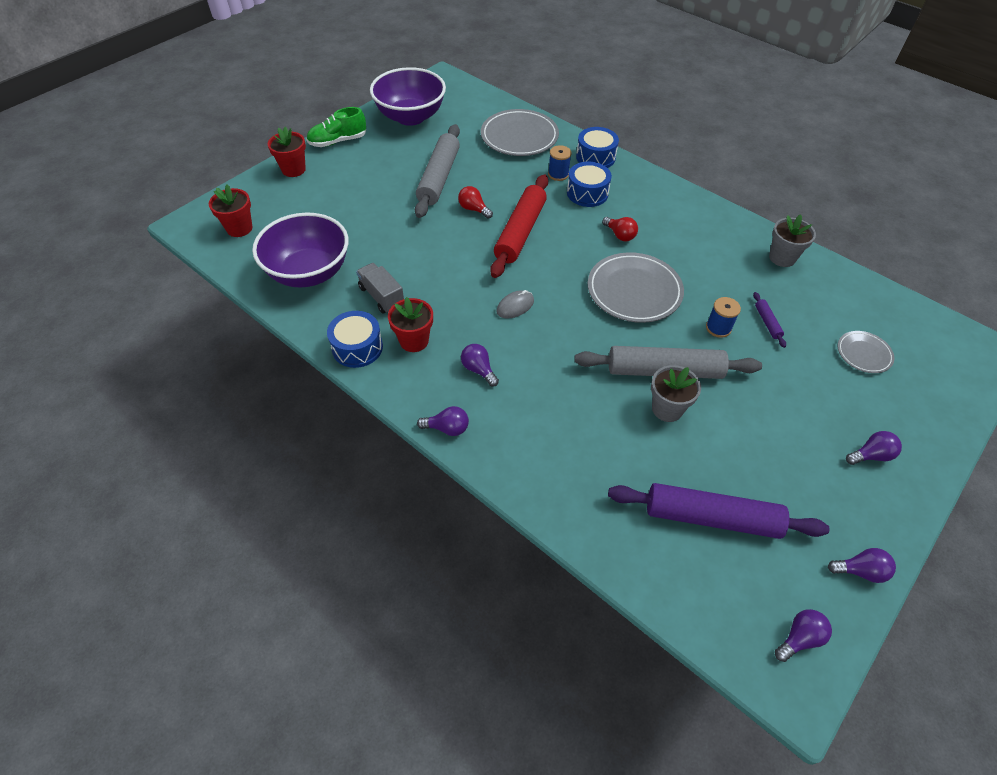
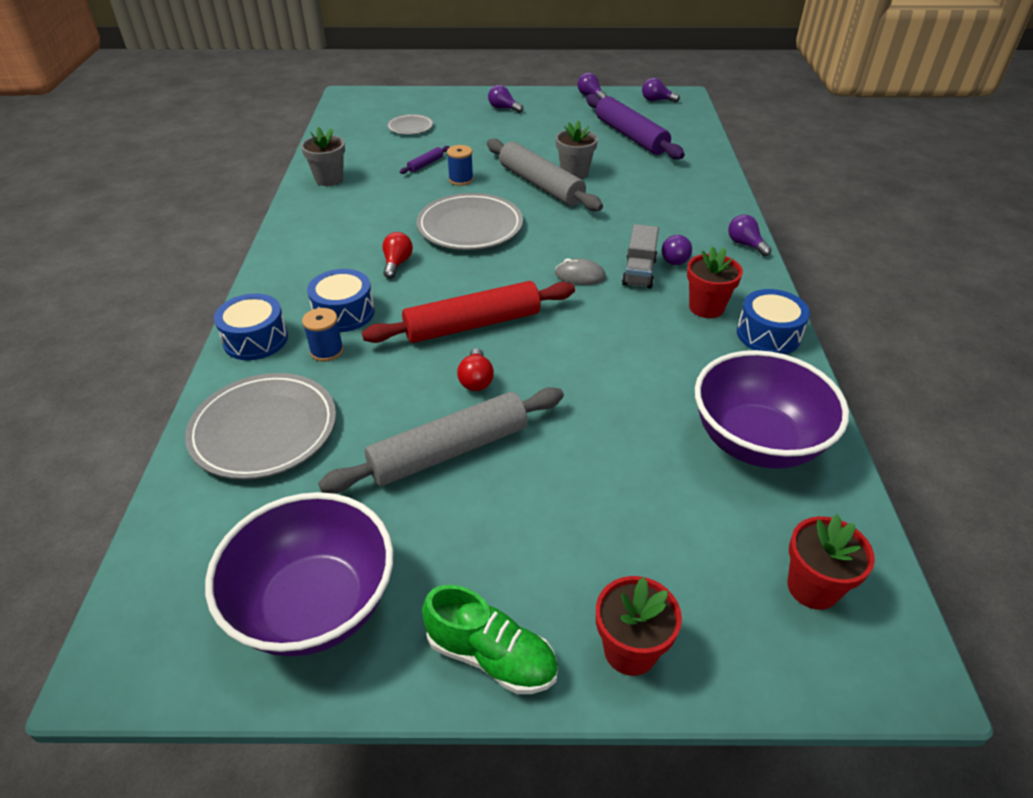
camera: 130 degrees left, 10 degrees down
grey truck [356,263,404,313] -> grey truck moved to [622,224,659,289]

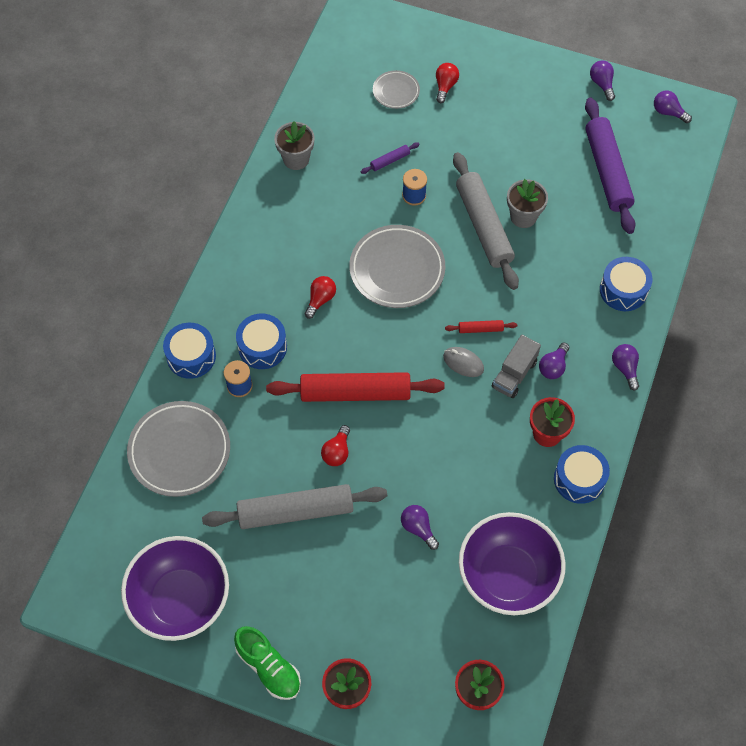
camera: 20 degrees right, 20 degrees up
purple light bulb [488,85,523,113] -> purple light bulb moved to [401,505,439,550]
none -> red light bulb [436,63,459,103]
none -> red rolling pin [445,320,517,333]
none -> blue drum [600,257,652,311]

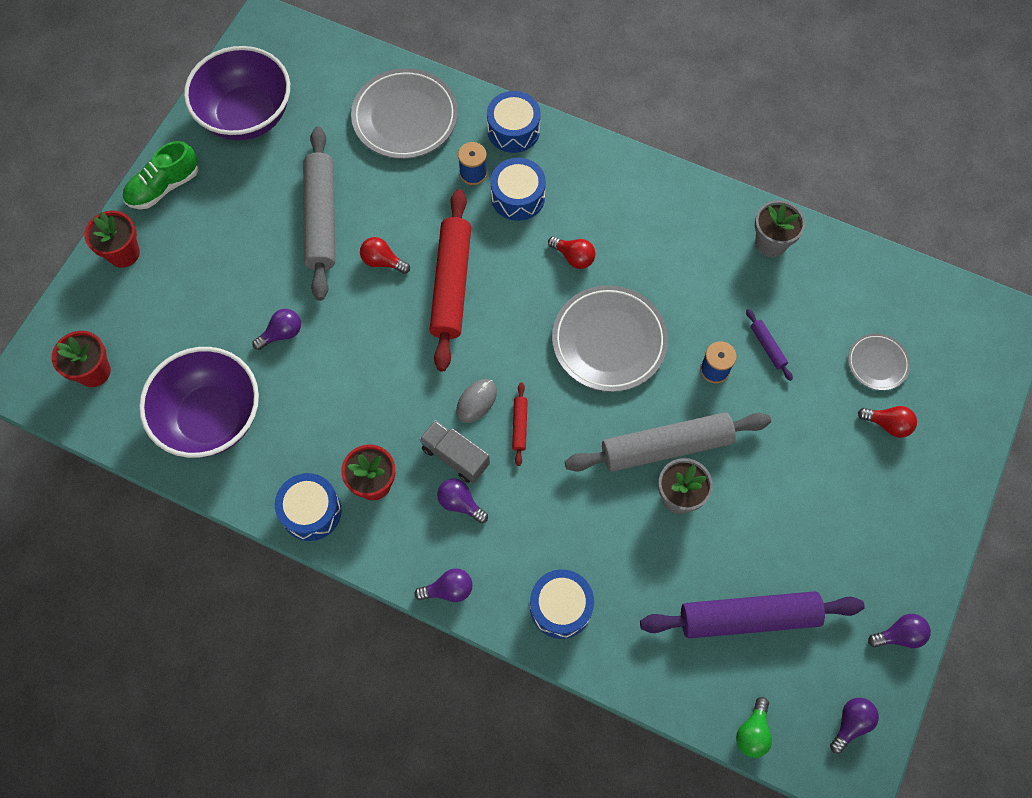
camera: 95 degrees right, 5 degrees up
none -> green light bulb [736,697,772,758]

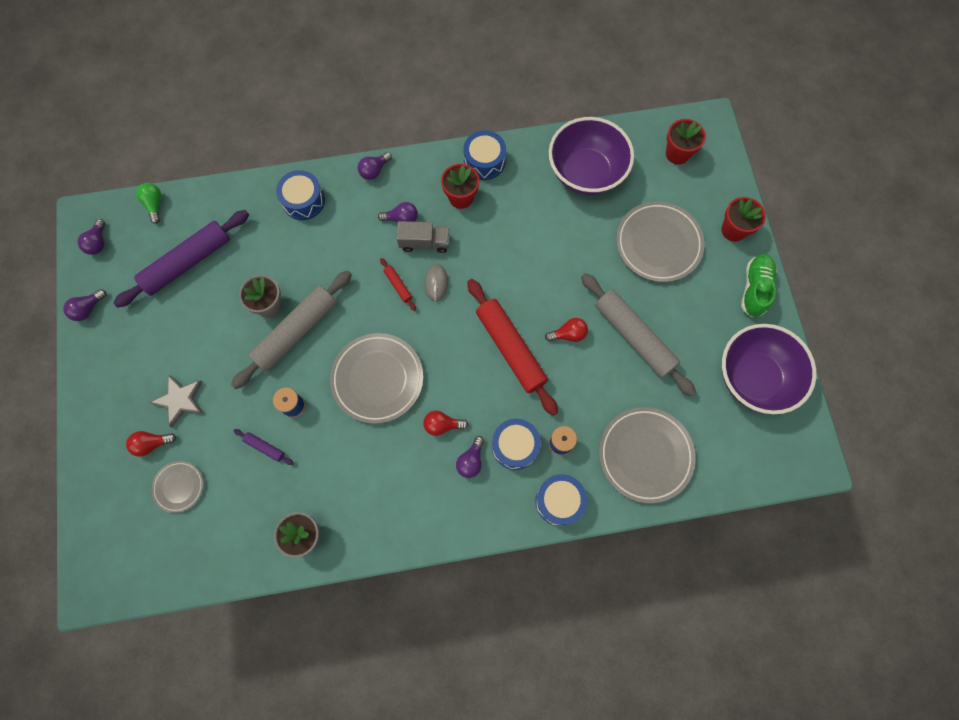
camera: 145 degrees right, 5 degrees up
purple light bulb [252,309,301,350] -> purple light bulb moved to [456,436,484,478]
none -> grey star [150,375,204,428]
none -> grey plate [616,201,705,282]

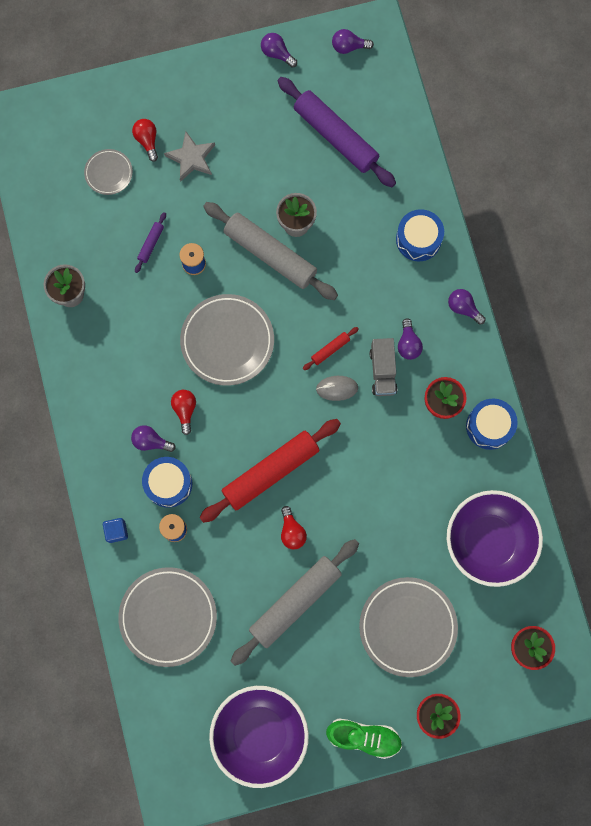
camera: 85 degrees right, 5 degrees up
green light bulb [136,183,161,224] -> none
blue drum [535,474,587,526] -> blue cube [103,518,128,543]

